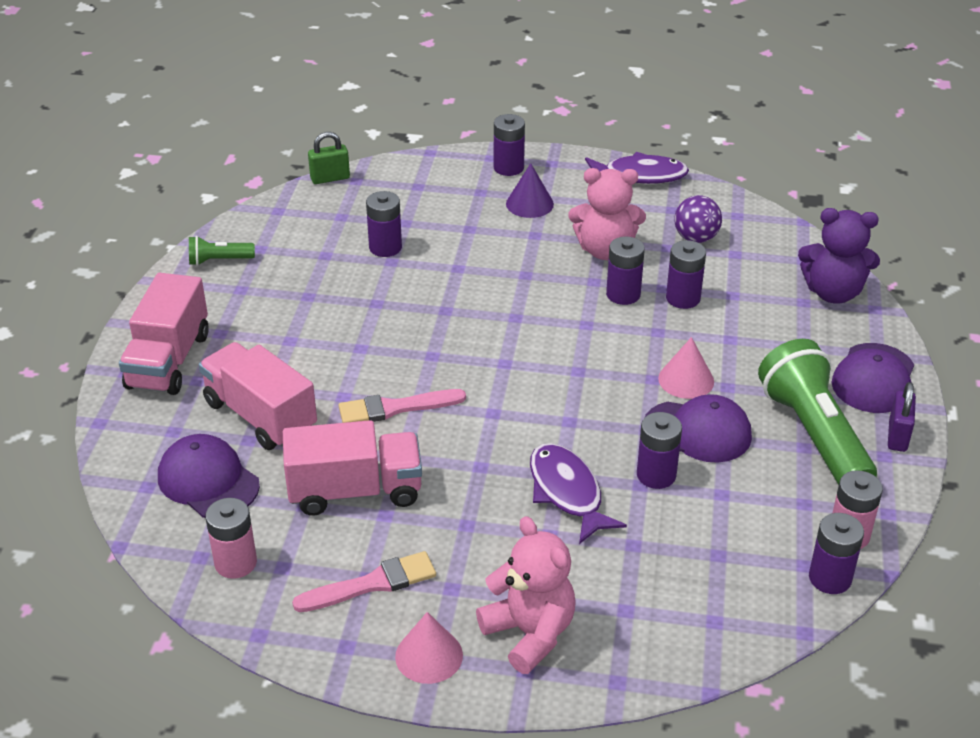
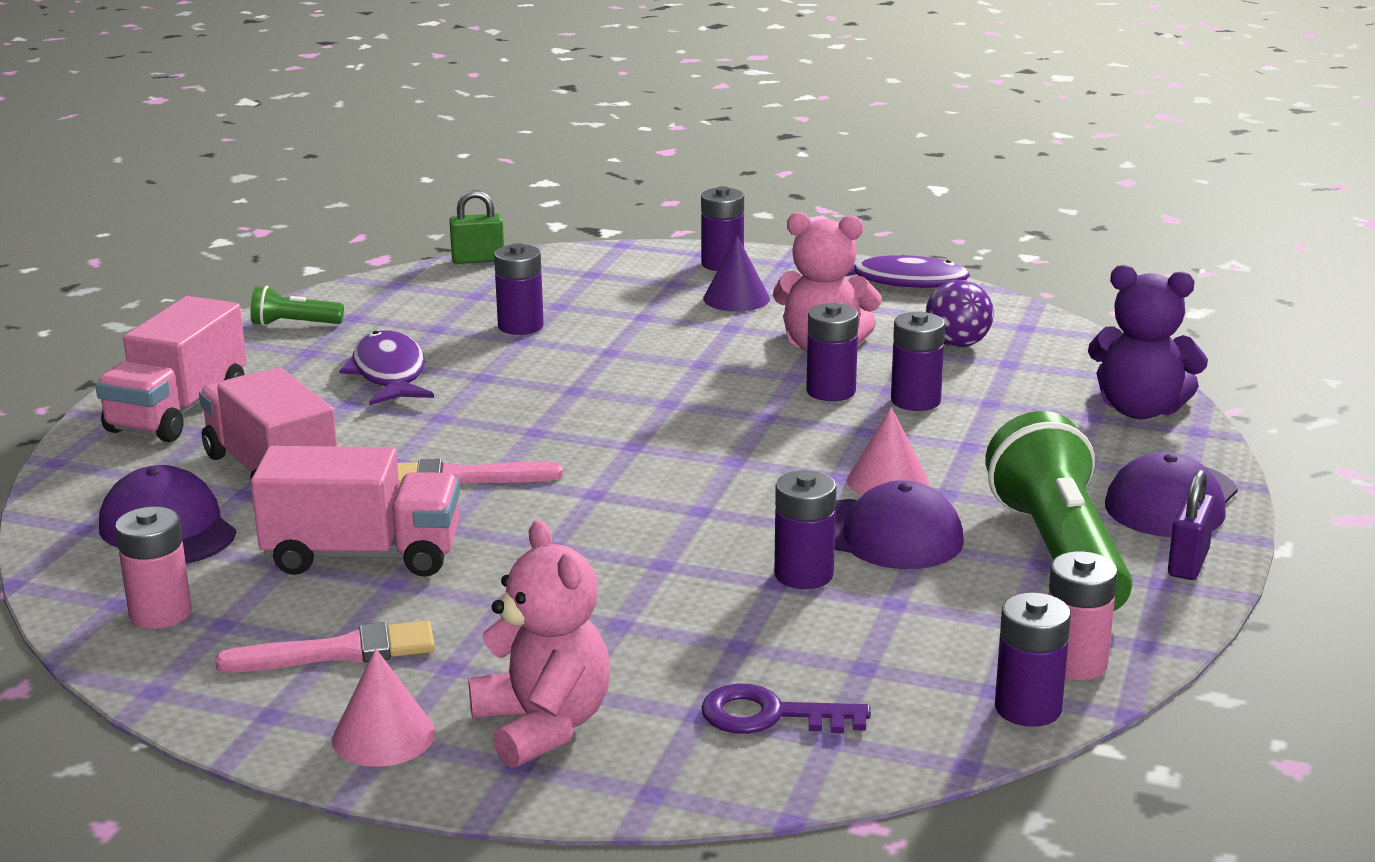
camera: 10 degrees right, 15 degrees down
purple fish [530,443,627,544] -> purple fish moved to [339,331,434,405]
none -> purple key [701,683,871,734]

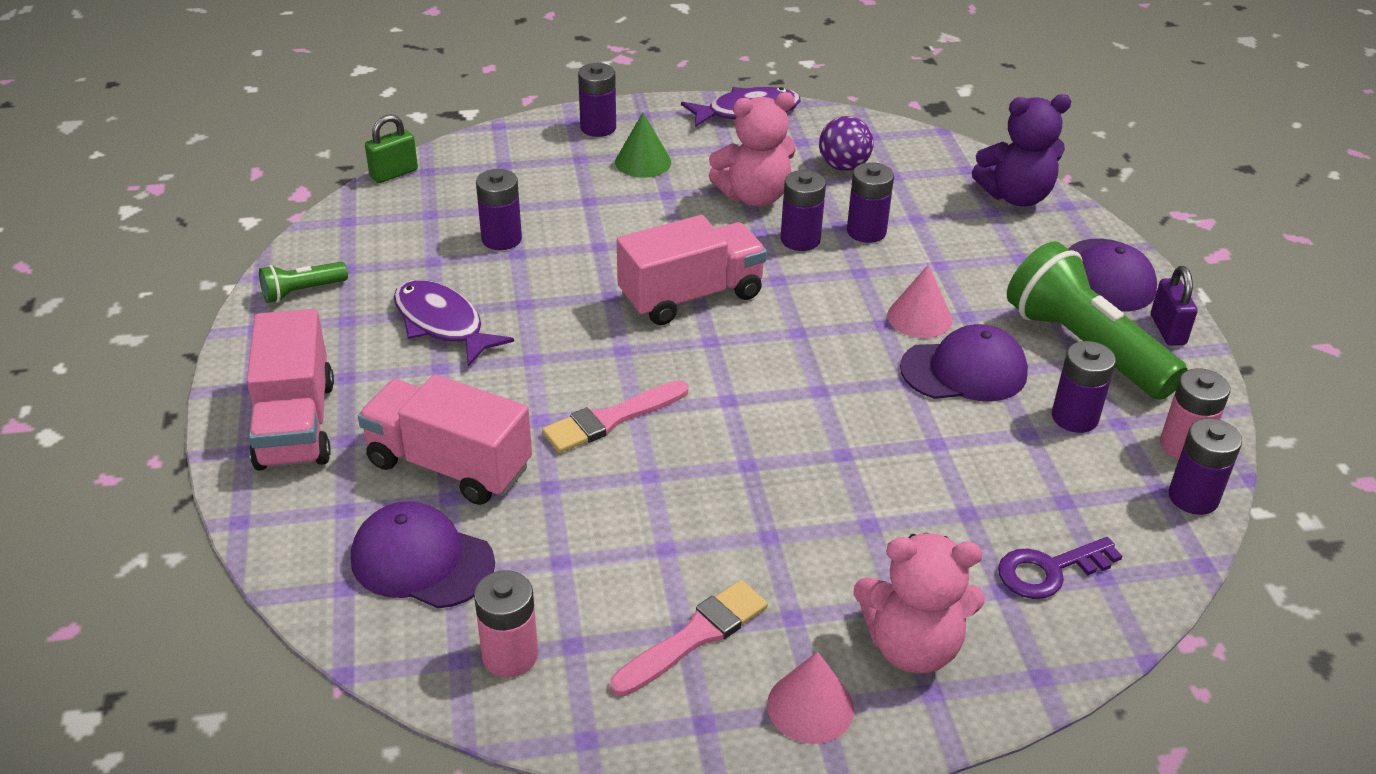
camera: 30 degrees left, 15 degrees up
pink truck [251,446,460,577] -> pink truck moved to [617,215,767,325]
pink teddy bear [468,520,610,768] -> pink teddy bear turned 150 degrees clockwise [853,533,985,673]
purple cone [703,236,770,312] -> green cone [615,112,671,178]
purple battery [774,471,836,589] -> purple battery moved to [1052,341,1116,433]

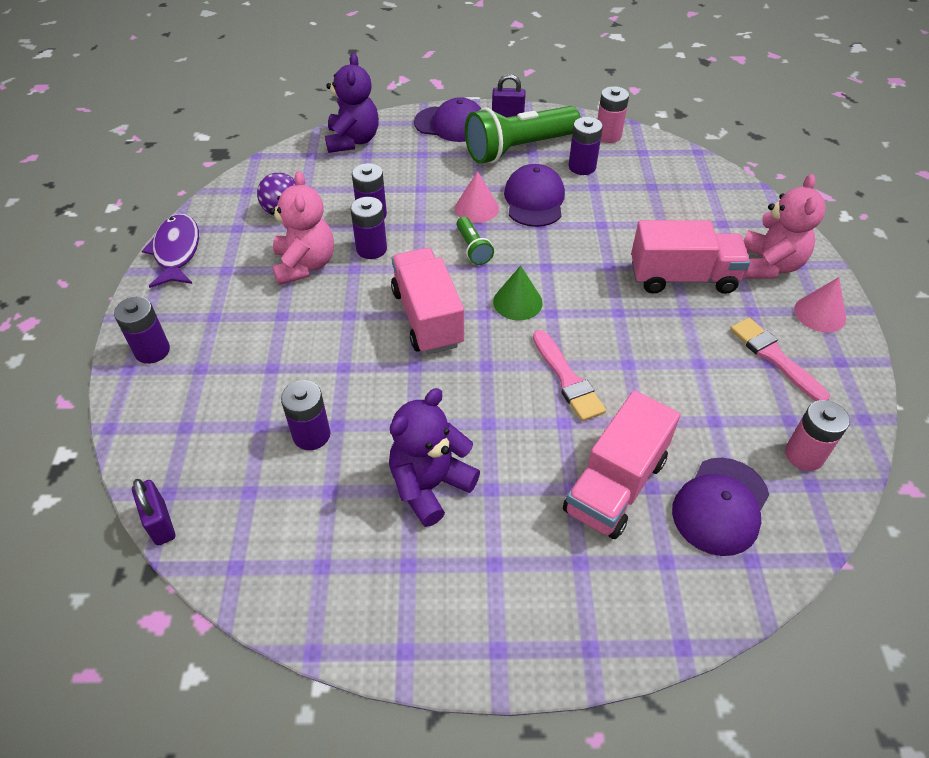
camera: 80 degrees left, 10 degrees up
pink truck [247,309,334,471] -> pink truck moved to [631,220,750,294]
green flashlight [259,262,348,303] -> green flashlight moved to [456,217,494,265]
green padlock [365,114,418,183] -> purple padlock [132,479,175,546]
purple fish [394,280,514,367] -> purple teddy bear [389,388,480,527]
green cone [615,112,671,178] -> green cone moved to [493,265,543,320]
purple key [998,537,1122,599] -> none
purple battery [1168,418,1242,515] -> none

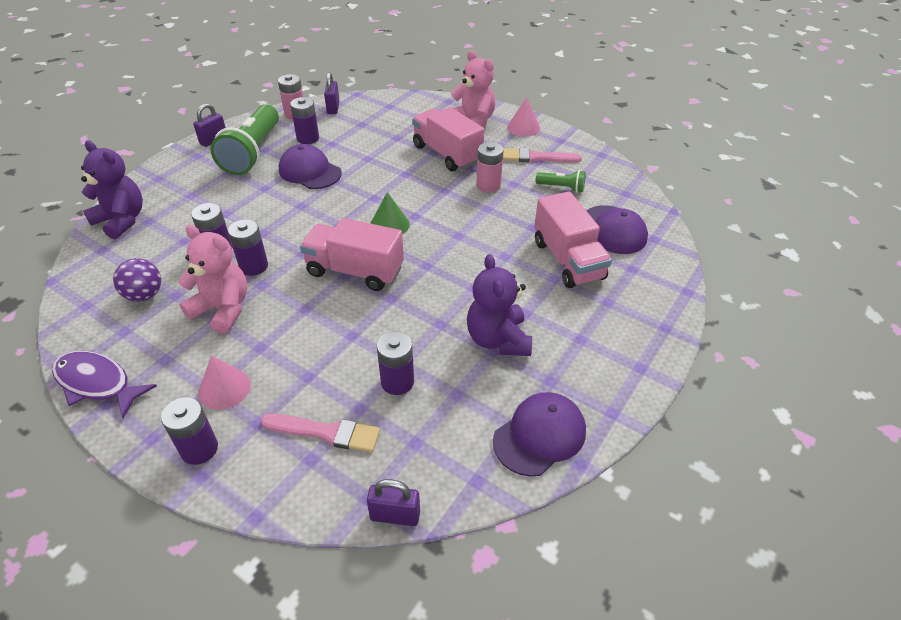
camera: 55 degrees left, 5 degrees down
purple cap [414,97,482,142] -> purple cap moved to [493,392,586,477]
pink cone [455,171,499,223] -> pink cone moved to [198,356,251,410]
green flashlight [456,217,494,265] -> green flashlight moved to [536,170,586,192]
pink brush [533,330,606,421] -> pink brush moved to [261,413,380,452]
pink truck [631,220,750,294] -> pink truck turned 75 degrees counterclockwise [412,107,484,171]
pink battery [785,400,850,471] -> pink battery moved to [476,142,503,193]
none -> purple padlock [324,72,340,114]

